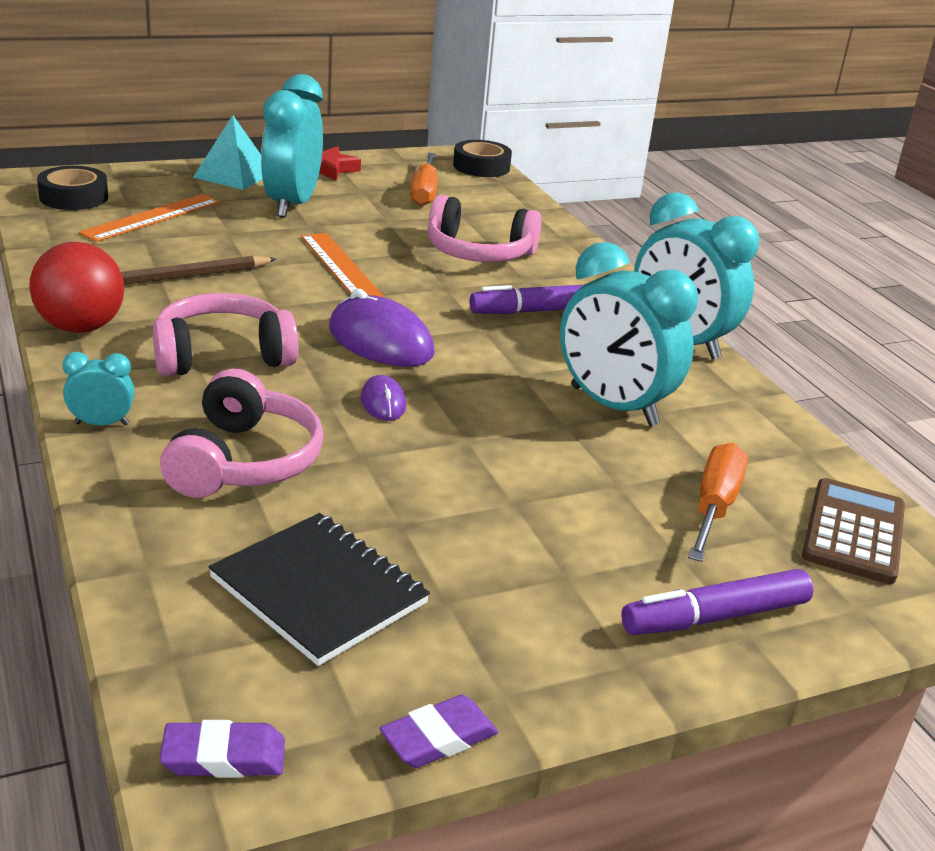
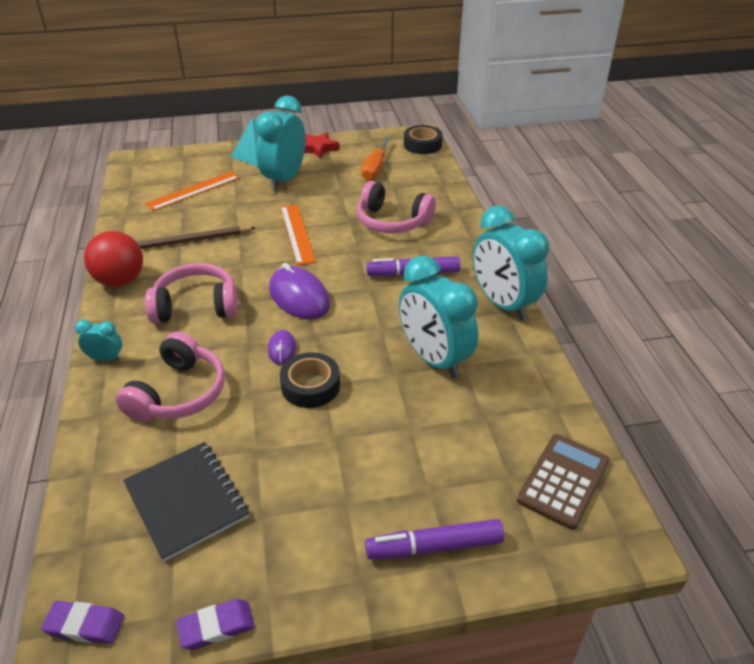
camera: 15 degrees right, 10 degrees up
black tape [37,166,108,210] -> black tape moved to [280,352,340,408]
orange screwdriver [688,443,748,562] -> none

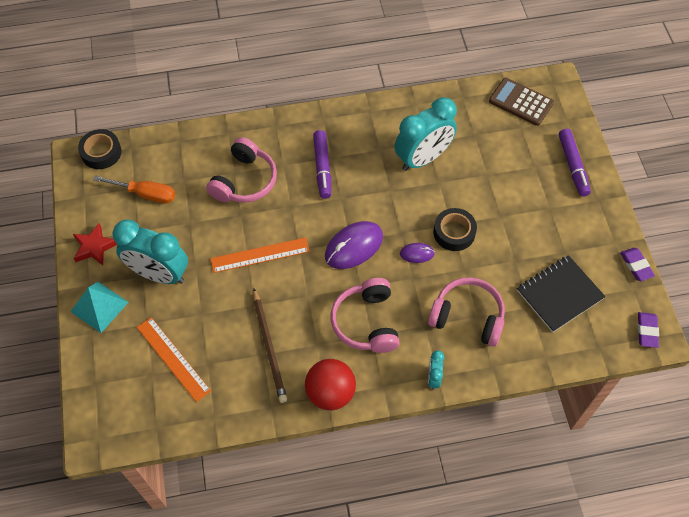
camera: 90 degrees left, 20 degrees up
turquoise clock [473,206,549,321] -> none

